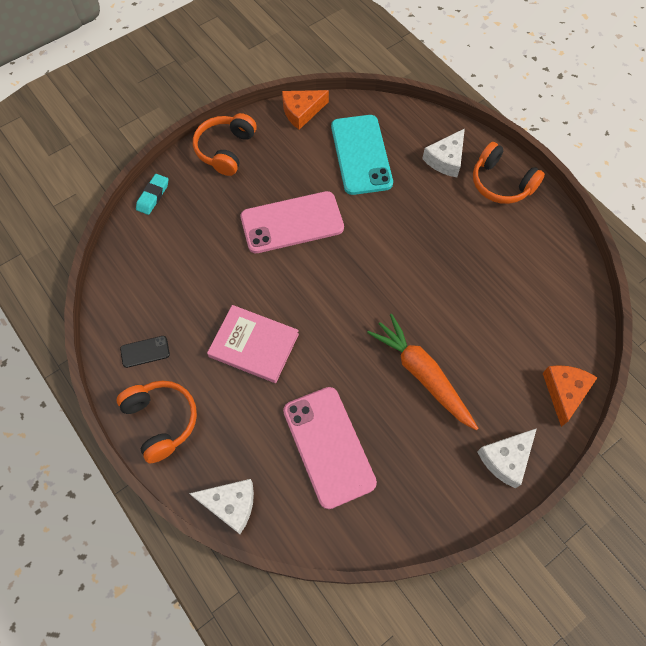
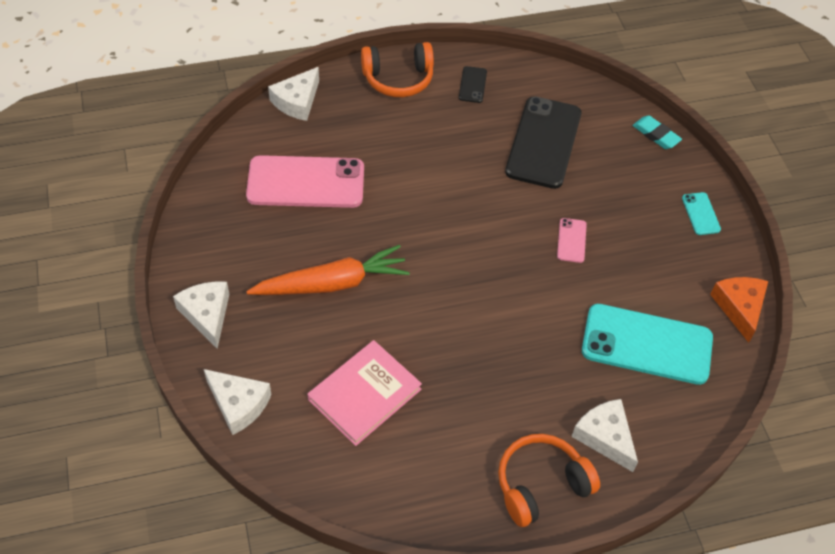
camera: 110 degrees right, 10 degrees down
orange headphones [193,113,257,176] -> turquoise phone [682,192,721,235]
pink book [207,305,299,383] -> pink book moved to [307,340,422,446]
pink phone [241,191,344,253] -> pink phone [557,218,587,263], size x0.44
orange cheese [543,365,598,427] -> white cheese [204,369,272,435]
none -> black phone [505,96,581,189]

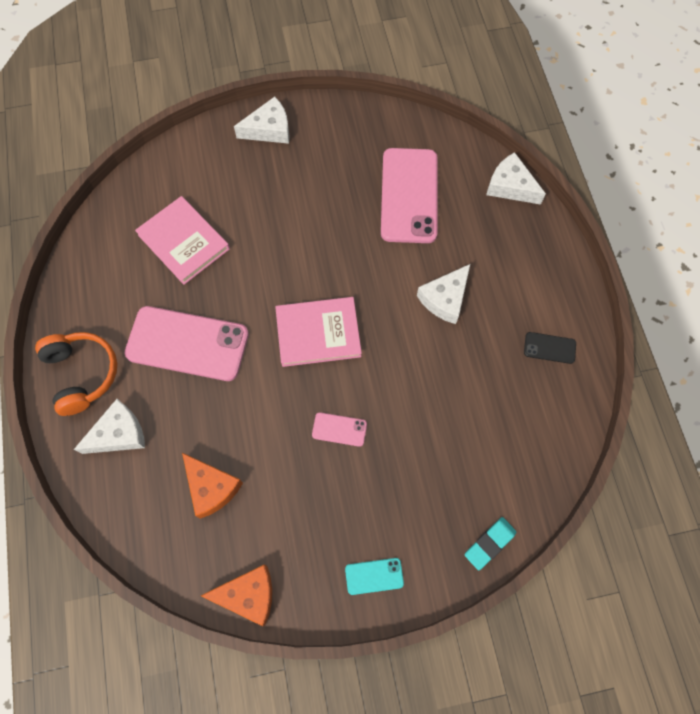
camera: 95 degrees right, 15 degrees up
white cheese [204,369,272,435] -> white cheese moved to [417,264,470,324]
orange carrot [246,245,410,295] -> none
orange headphones [361,42,434,97] -> none
black phone [505,96,581,189] -> none
turquoise phone [582,304,713,385] -> orange cheese [182,453,243,519]
none -> pink phone [124,306,249,381]
none -> pink book [275,297,362,367]

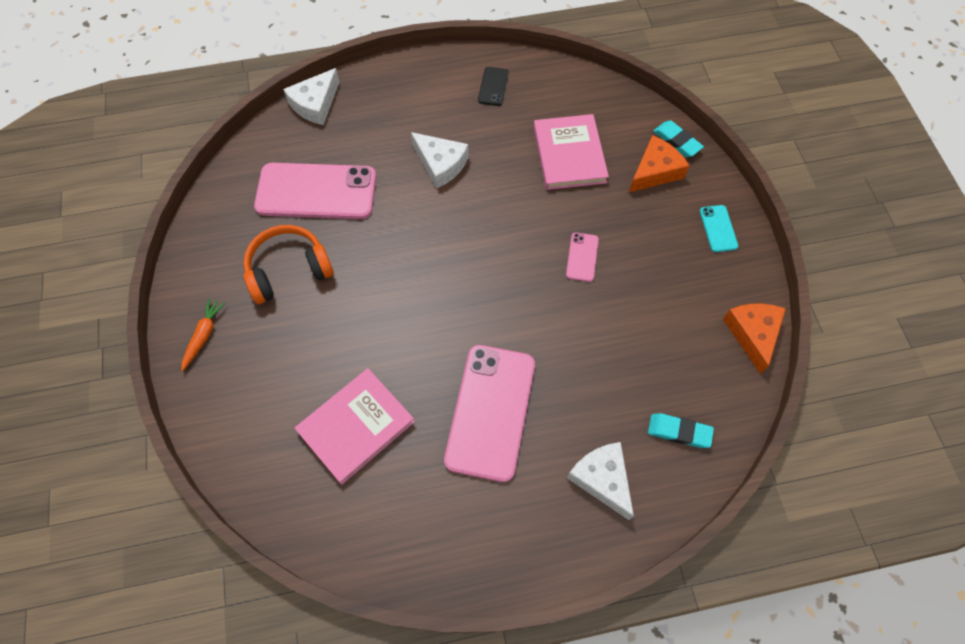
camera: 90 degrees left, 5 degrees down
orange headphones [35,332,117,416] -> orange headphones moved to [243,225,334,304]
orange cheese [182,453,243,519] -> orange cheese moved to [629,135,689,192]
white cheese [234,97,290,144] -> orange carrot [181,298,225,371]
pink book [275,297,362,367] -> pink book moved to [534,114,609,190]
none -> turquoise eraser [648,413,714,448]

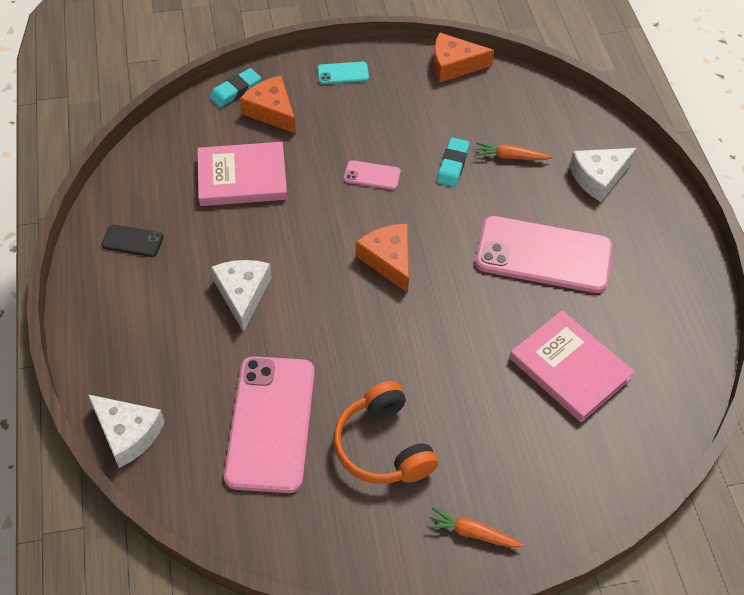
camera: 90 degrees left, 10 degrees down
white cheese [411,132,469,188] -> white cheese turned 45 degrees counterclockwise [211,260,272,332]
turquoise eraser [648,413,714,448] -> turquoise eraser moved to [437,138,469,187]
none -> orange cheese [356,224,409,293]
none -> orange carrot [475,143,552,160]

